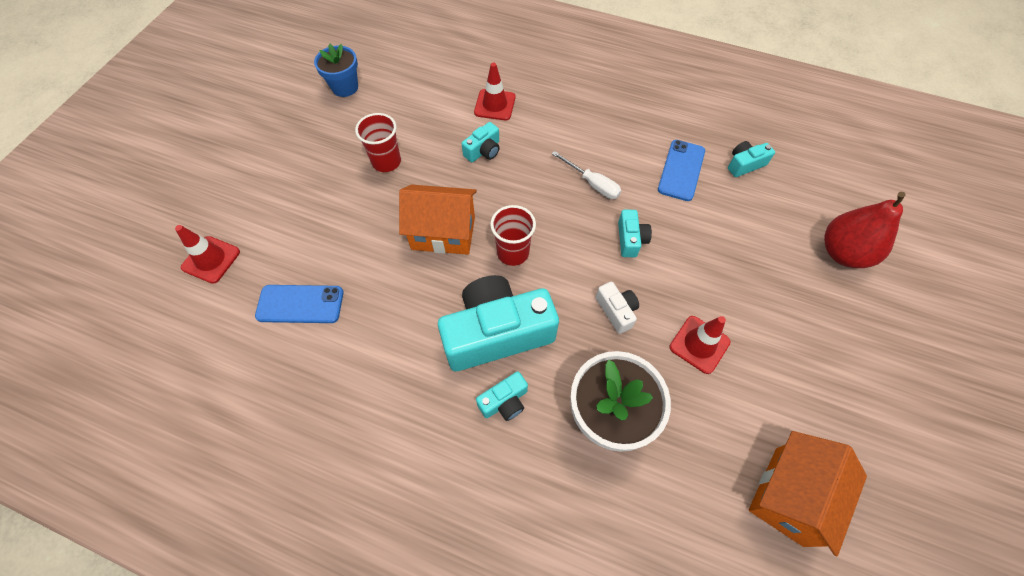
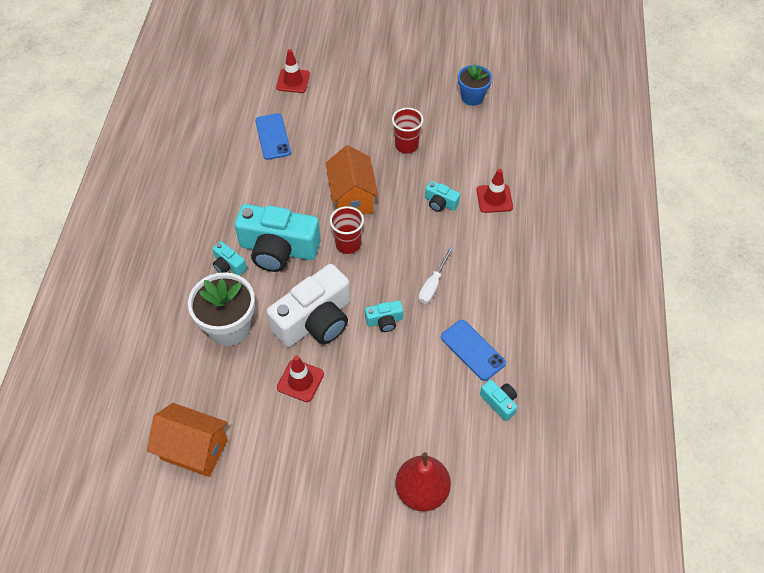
camera: 75 degrees right, 5 degrees down
turquoise camera [438,275,559,371] -> turquoise camera turned 135 degrees clockwise [235,204,321,272]
white camera [596,282,639,334] -> white camera [267,264,350,347], size x2.26
blue phone [658,140,705,201] -> blue phone turned 45 degrees clockwise [441,320,506,381]

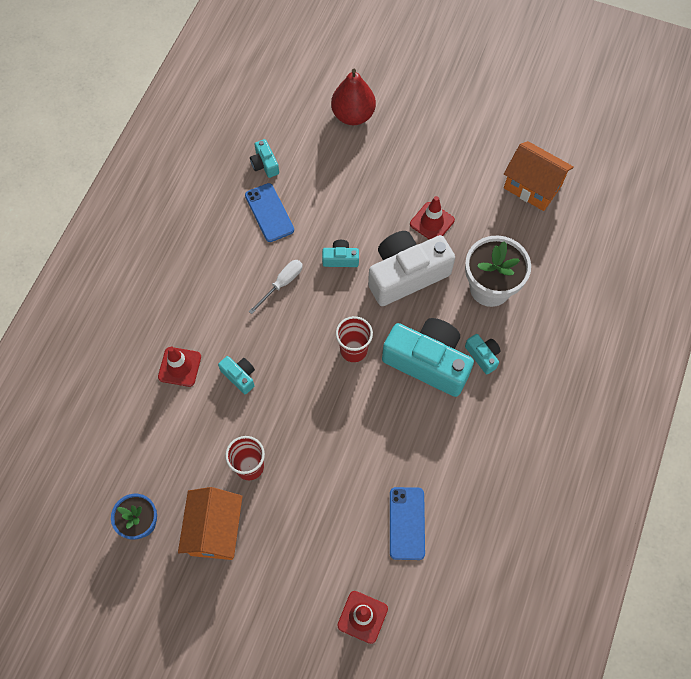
camera: 165 degrees left, 10 degrees up
orange house [326,145,378,214] -> orange house moved to [178,487,243,560]

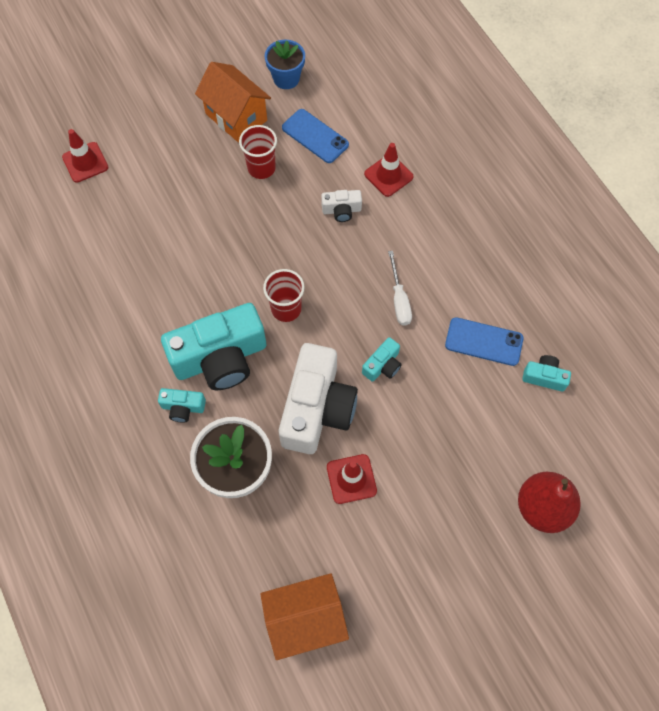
camera: 130 degrees right, 0 degrees up
turquoise camera [218,356,255,394] -> white camera [321,190,362,222]
blue phone [390,487,425,560] -> blue phone moved to [282,109,349,163]

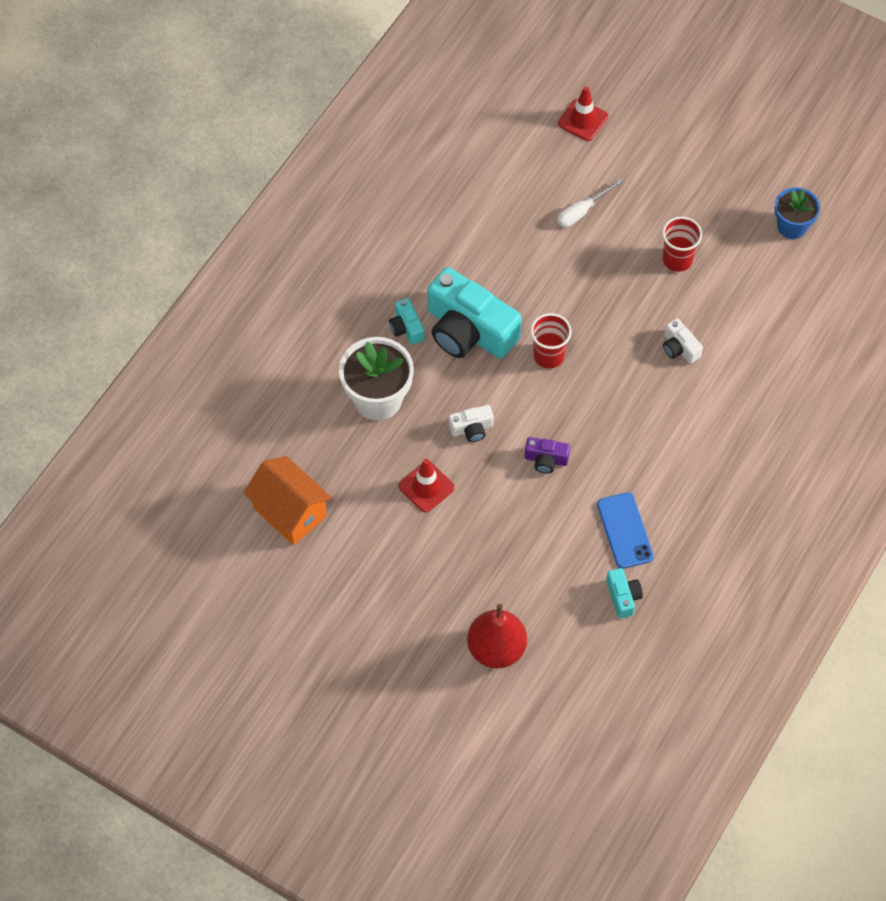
camera: 60 degrees right, 5 degrees down
orange house [195,62,271,143] -> none
white camera [279,343,358,454] -> white camera [449,405,494,442], size x0.44
blue phone [282,109,349,163] -> none
turquoise camera [362,337,402,382] -> purple camera [525,437,570,473]
red traffic cone [364,143,414,197] -> none
white screwdriver [388,251,412,326] -> white screwdriver moved to [557,178,623,227]

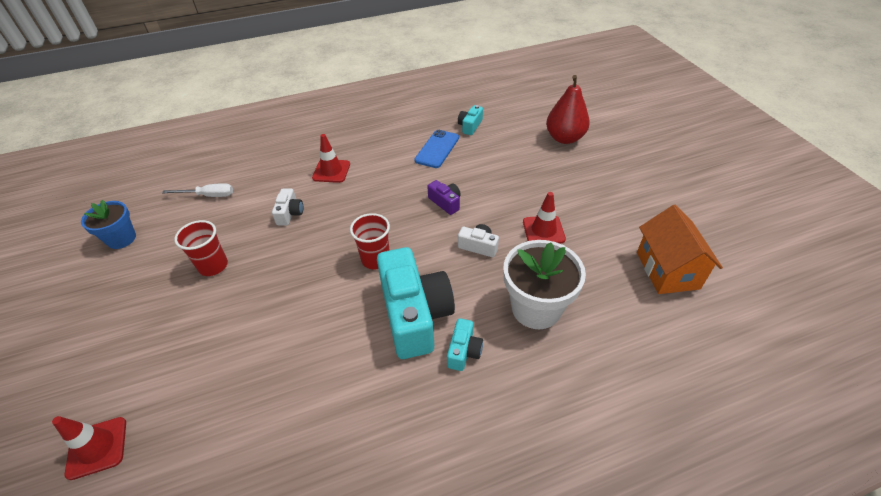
camera: 140 degrees left, 15 degrees down
white screwdriver [557,178,623,227] -> white screwdriver moved to [162,183,233,197]
none -> red traffic cone [312,134,350,183]

